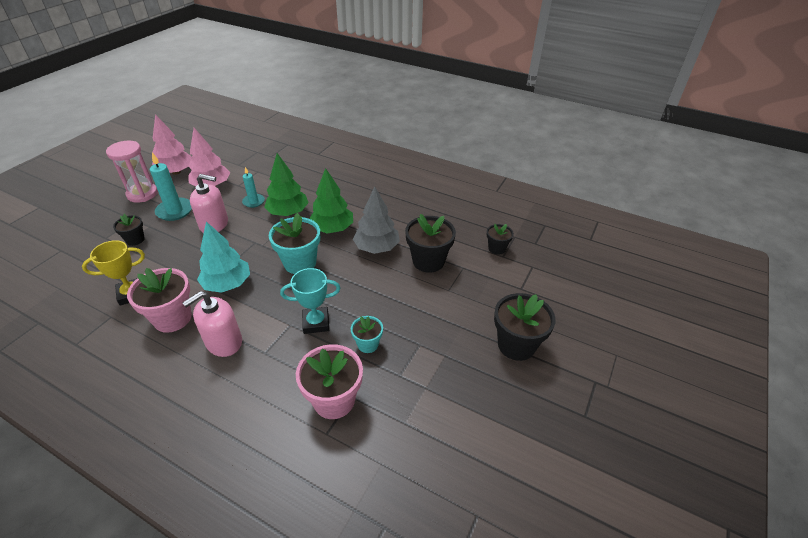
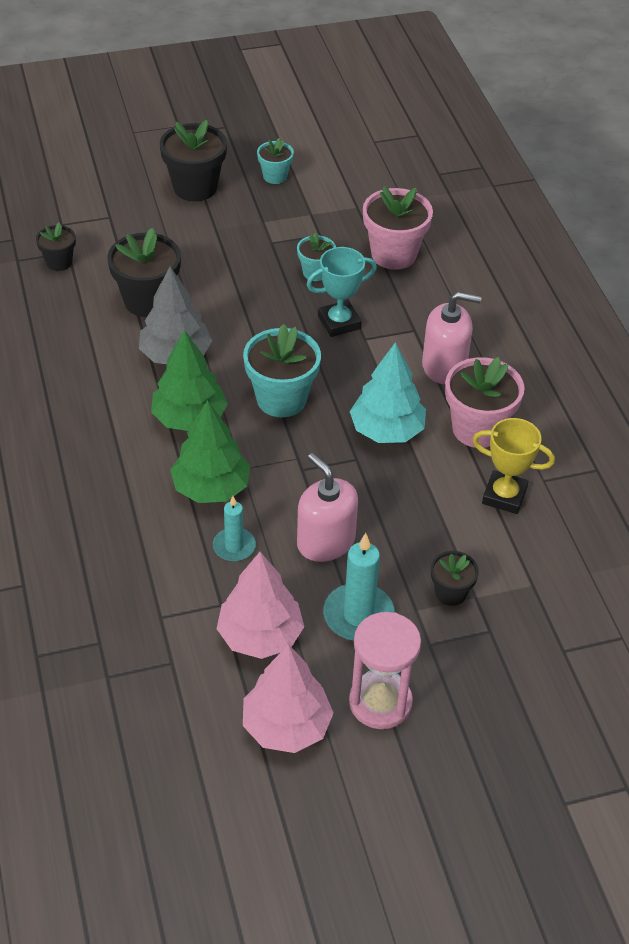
camera: 135 degrees left, 5 degrees up
turquoise trophy [280,268,341,334] -> turquoise trophy turned 60 degrees counterclockwise [307,247,377,337]
none -> turquoise flower pot [257,138,294,184]

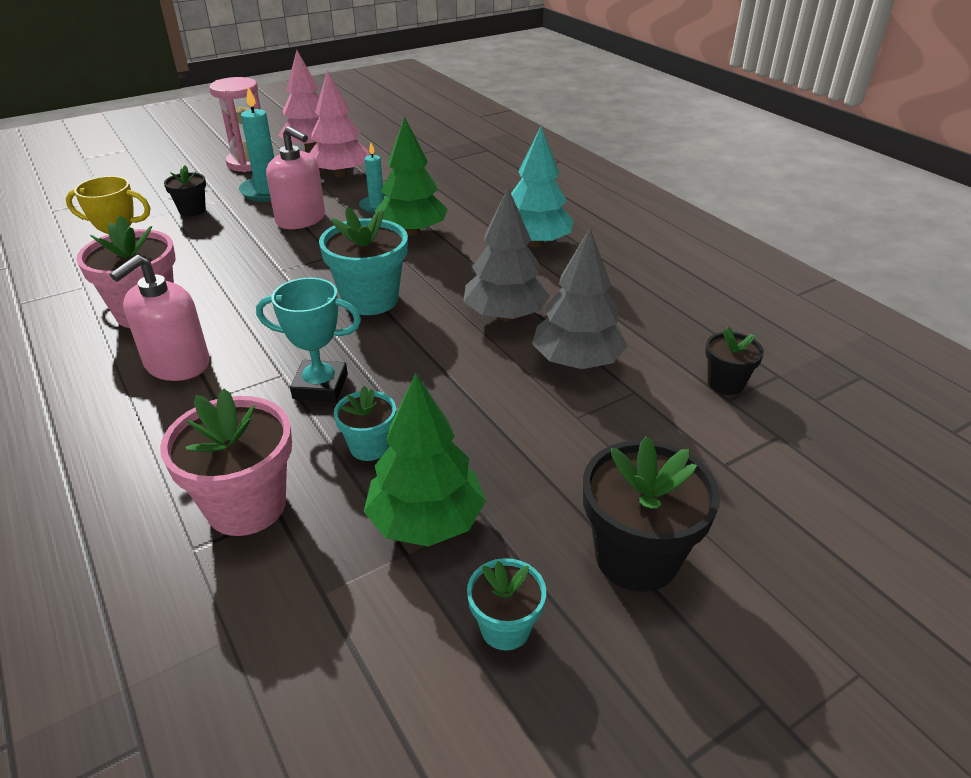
camera: 165 degrees right, 10 degrees down
black flower pot [107,228,181,317] -> grey tree [532,228,628,369]
green tree [151,330,228,431] -> green tree moved to [364,373,486,547]
turquoise trophy [307,247,377,337] -> turquoise trophy turned 45 degrees clockwise [256,278,361,402]
turquoise tree [350,342,426,443] -> turquoise tree moved to [511,127,573,247]
pink soap dispenser [422,292,482,384] -> pink soap dispenser turned 45 degrees counterclockwise [110,255,209,381]

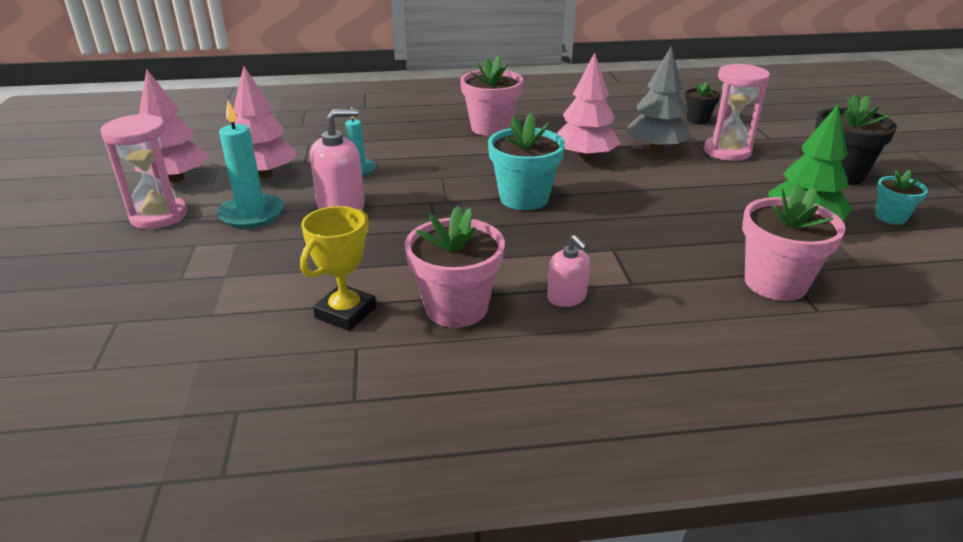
camera: 65 degrees left, 5 degrees down
pink soap dispenser [110,255,209,381] -> pink soap dispenser [547,235,590,307], size x0.60
black flower pot [164,165,206,216] -> none
turquoise trophy [256,278,361,402] -> none
turquoise flower pot [334,386,396,461] -> none
green tree [375,117,448,236] -> none
grey tree [463,188,550,321] -> pink tree [557,52,621,161]
turquoise tree [511,127,573,247] -> pink flower pot [460,56,523,136]
none -> pink hourglass [704,63,770,161]

